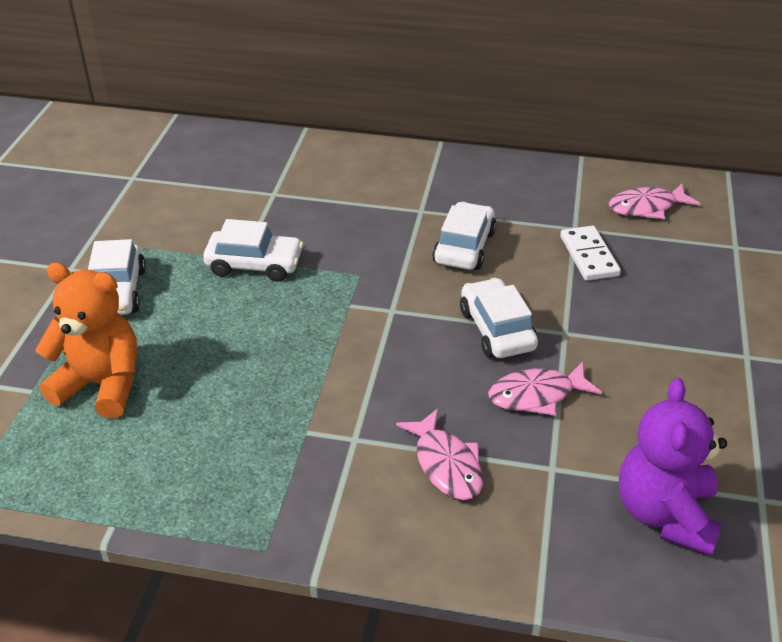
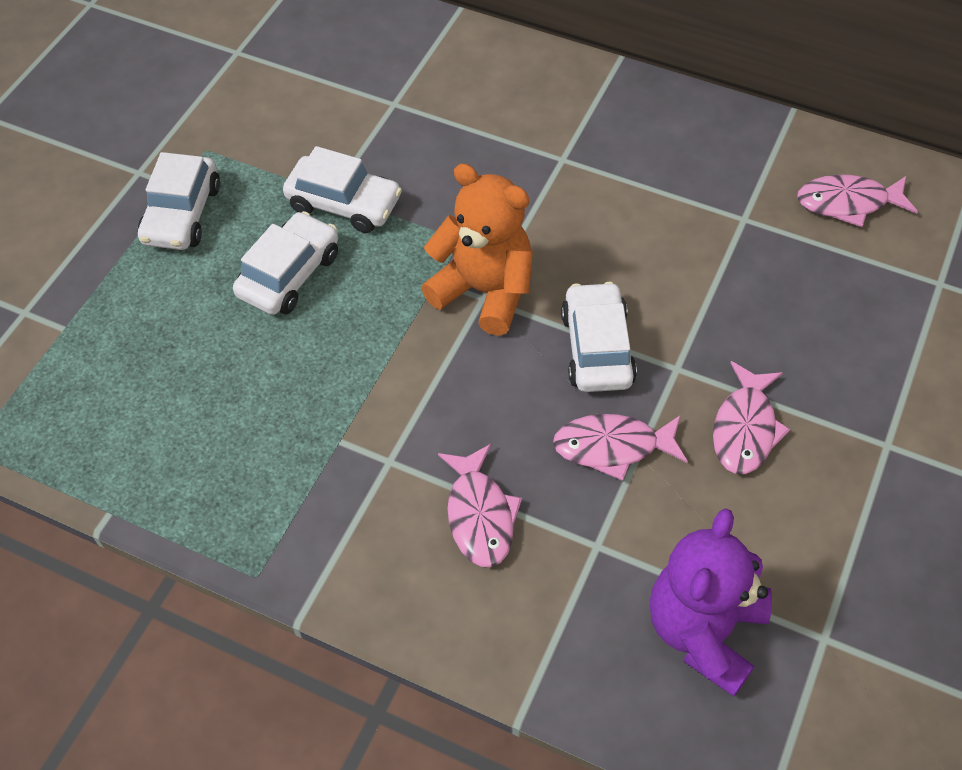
camera: 15 degrees right, 15 degrees up
orange teddy bear [35,262,137,418] -> orange teddy bear moved to [421,163,533,336]
white car [432,202,496,270] -> white car moved to [233,211,338,315]
white domino [560,226,621,281] -> none
none -> pink fish [713,361,790,474]

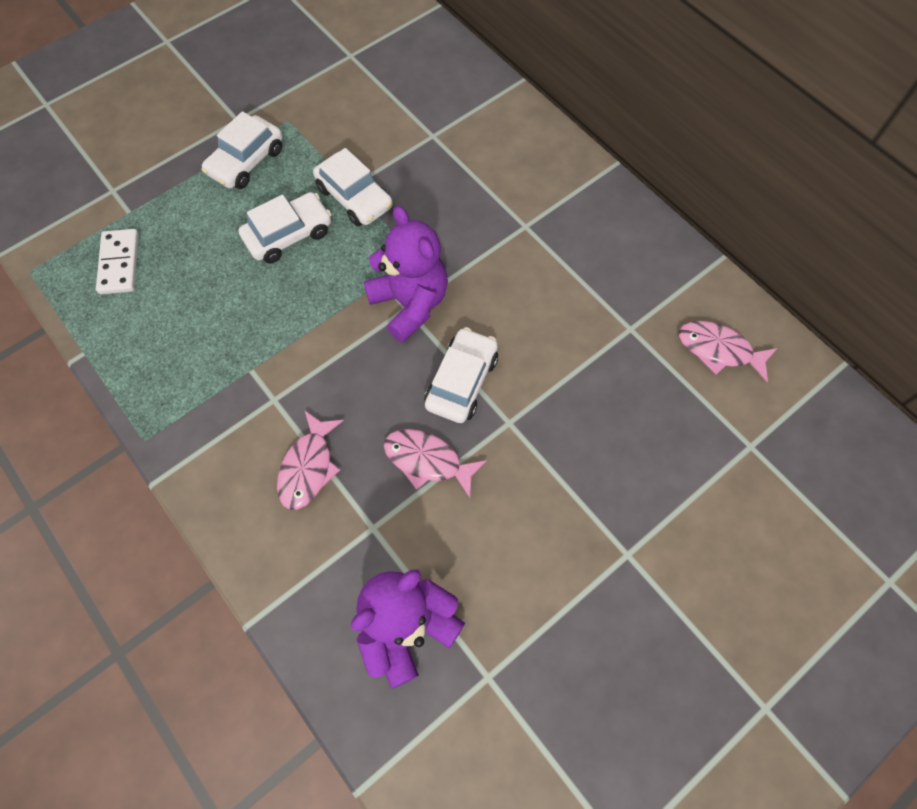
camera: 25 degrees right, 10 degrees up
orange teddy bear [421,163,533,336] -> purple teddy bear [363,206,448,343]
pink fish [713,361,790,474] -> none
none -> white domino [96,229,139,294]

